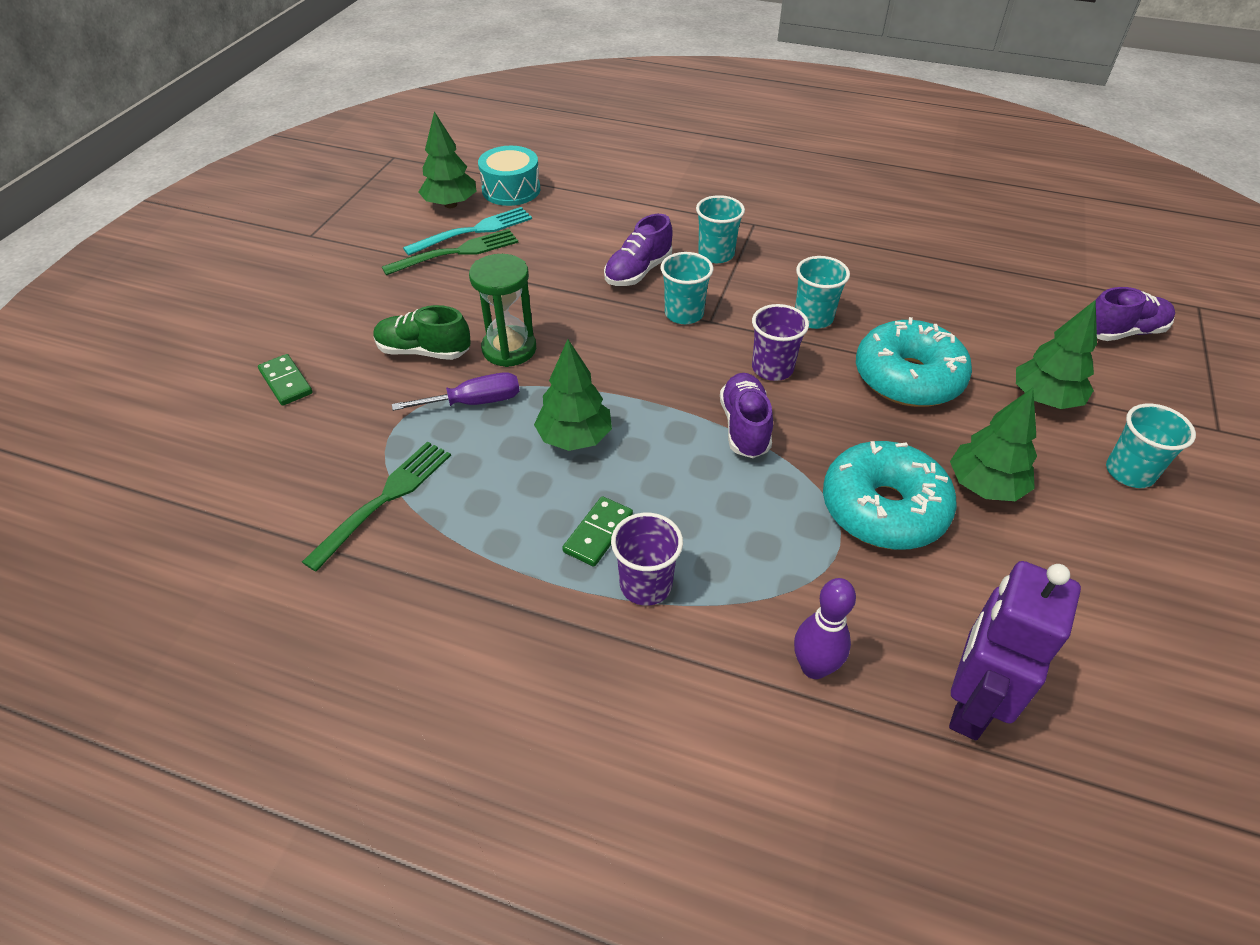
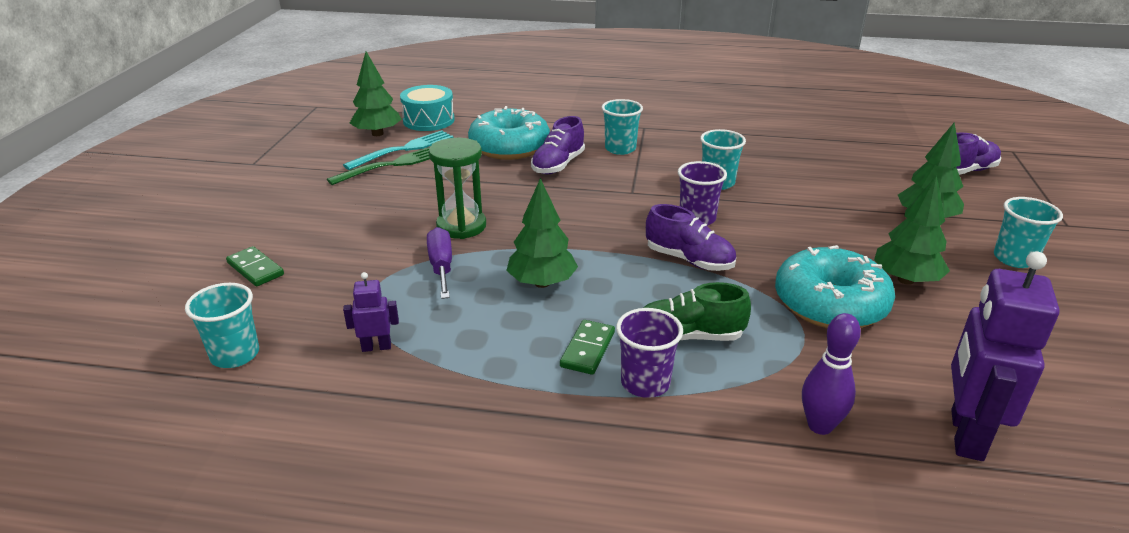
camera: 10 degrees left, 15 degrees down
green fork [302,441,451,571] -> purple robot [343,272,399,352]
green shoe [373,305,471,360] -> green shoe moved to [643,282,751,341]
purple screwdriver [392,372,520,411] -> purple screwdriver turned 75 degrees counterclockwise [427,227,452,299]
turquoise cup [660,252,713,324] -> turquoise cup moved to [185,283,259,368]
purple shoe [720,373,773,458] -> purple shoe turned 135 degrees clockwise [646,204,736,271]
turquoise donut [856,317,972,407] -> turquoise donut moved to [468,106,550,160]

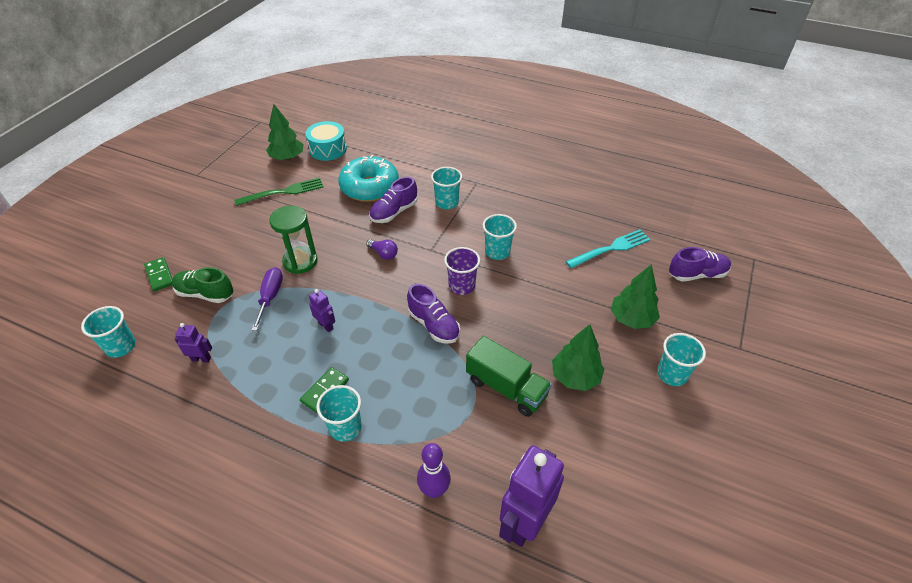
camera: 15 degrees right, 15 degrees up
turquoise fork [343,130,454,170] -> turquoise fork moved to [565,229,651,268]
green tree [506,178,578,288] -> purple robot [309,289,335,332]
purple cup [616,308,683,398] -> turquoise cup [316,385,362,442]
green shoe [643,282,751,341] -> green shoe moved to [172,267,233,303]
turquoise donut [775,245,895,328] -> green truck [466,336,552,417]
none -> purple light bulb [366,239,398,260]

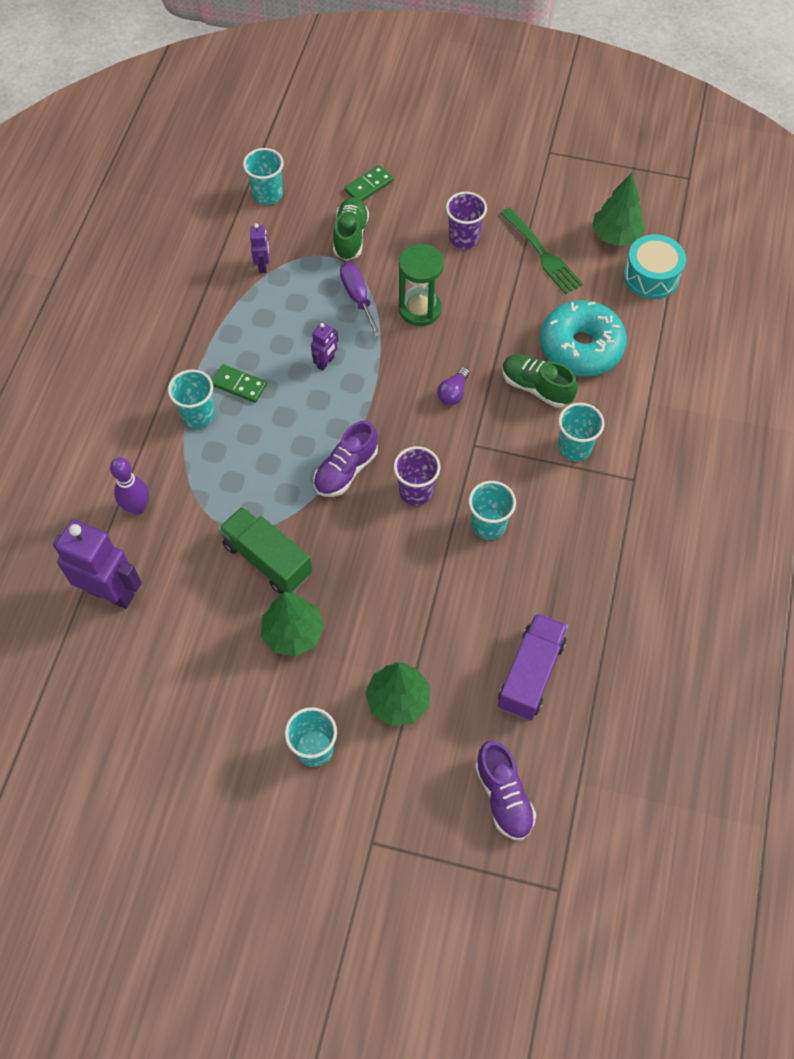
camera: 80 degrees right, 15 degrees up
purple screwdriver [251,267,283,331] -> purple screwdriver turned 105 degrees counterclockwise [340,262,381,337]
purple shoe [369,177,417,223] -> green shoe [502,354,578,408]
green truck [466,336,552,417] -> green truck turned 105 degrees clockwise [219,507,312,594]
turquoise fork [565,229,651,268] -> purple truck [498,613,568,720]
none -> purple cup [446,192,487,249]

